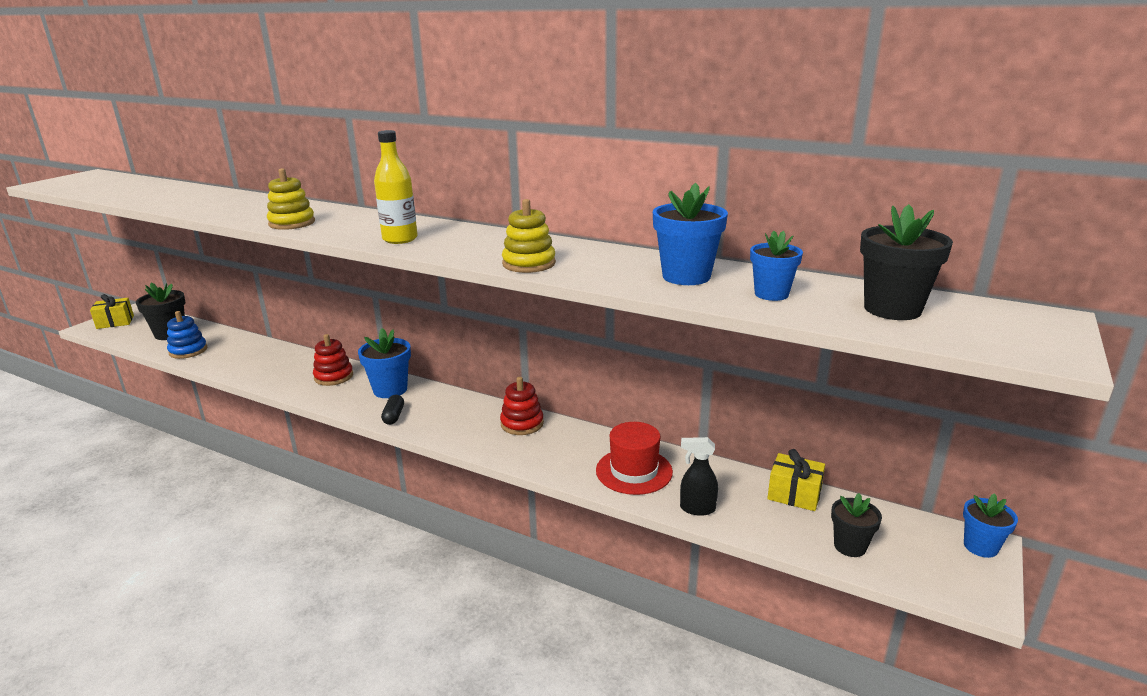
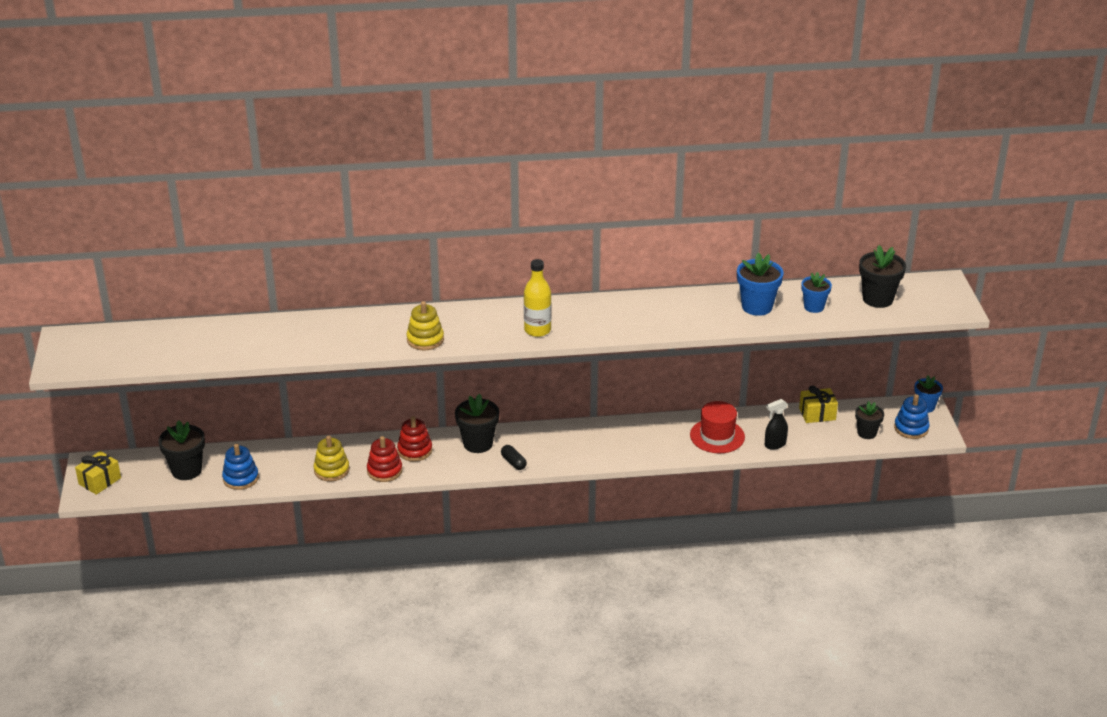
camera: 35 degrees left, 10 degrees up
blue flower pot [358,328,411,398] -> black flower pot [455,394,499,453]
red stacking toy [500,377,544,435] -> red stacking toy moved to [367,436,402,482]
yellow stacking toy [502,199,556,273] -> yellow stacking toy moved to [313,436,350,481]
none -> blue stacking toy [894,394,930,439]

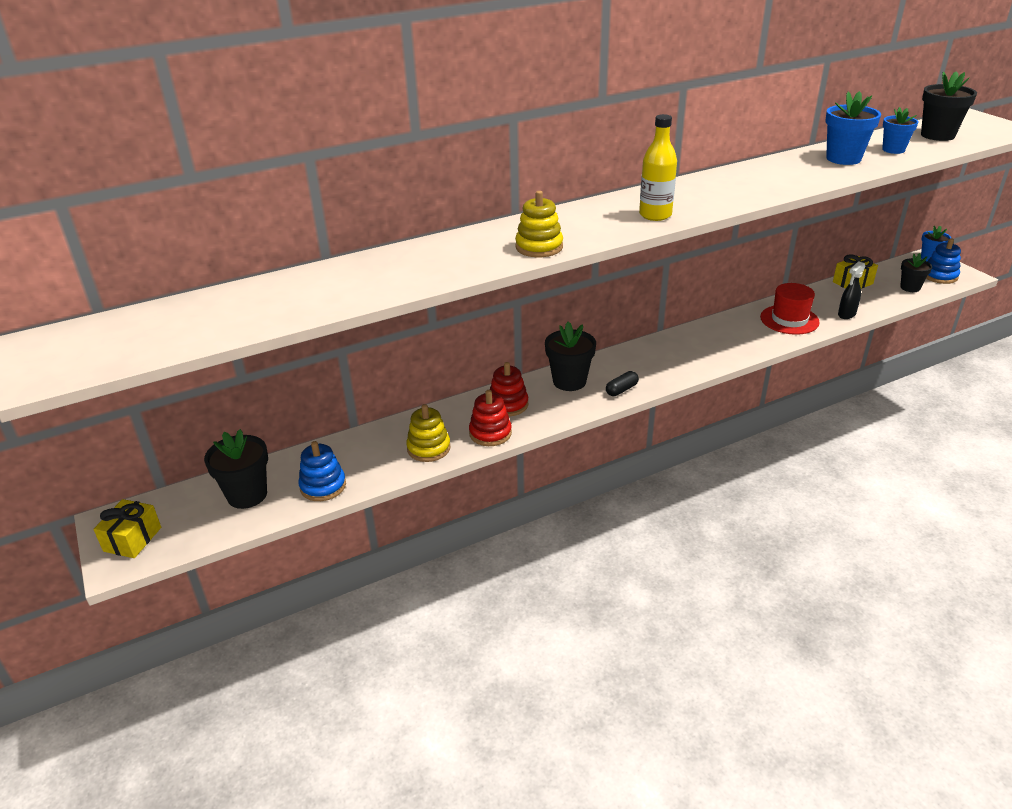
camera: 20 degrees left, 0 degrees up
black capsule [501,445,527,470] -> black capsule turned 75 degrees counterclockwise [606,371,639,396]

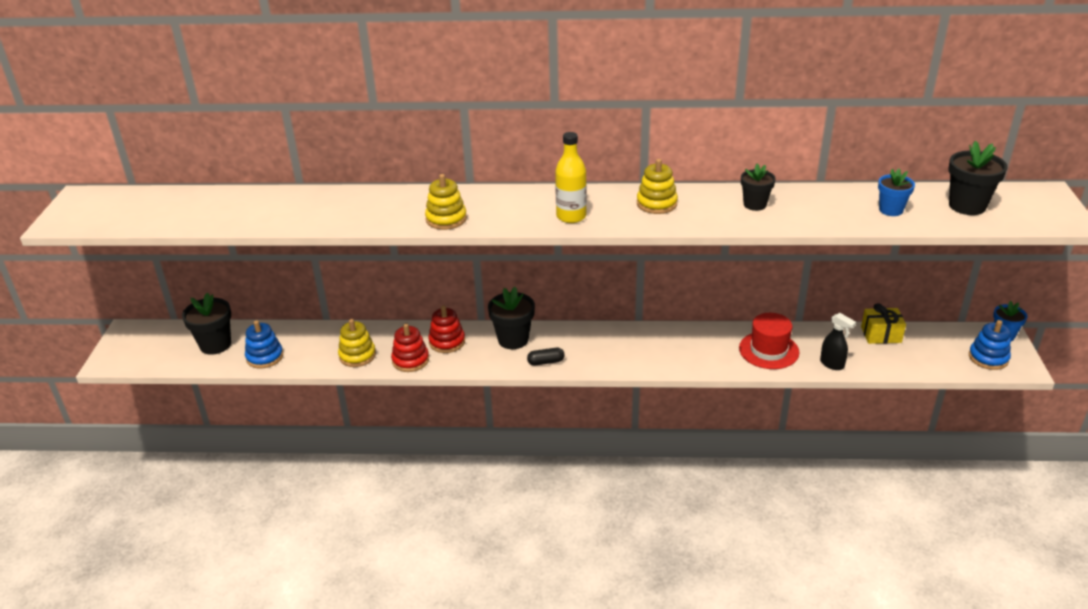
camera: 30 degrees right, 0 degrees up
yellow gift [93,499,161,558] -> none
blue flower pot [825,91,881,165] -> none
black spray bottle [838,262,865,319] -> black spray bottle turned 120 degrees counterclockwise [820,313,856,370]
black flower pot [900,253,932,292] -> black flower pot moved to [741,163,776,211]
none -> yellow stacking toy [637,159,678,214]

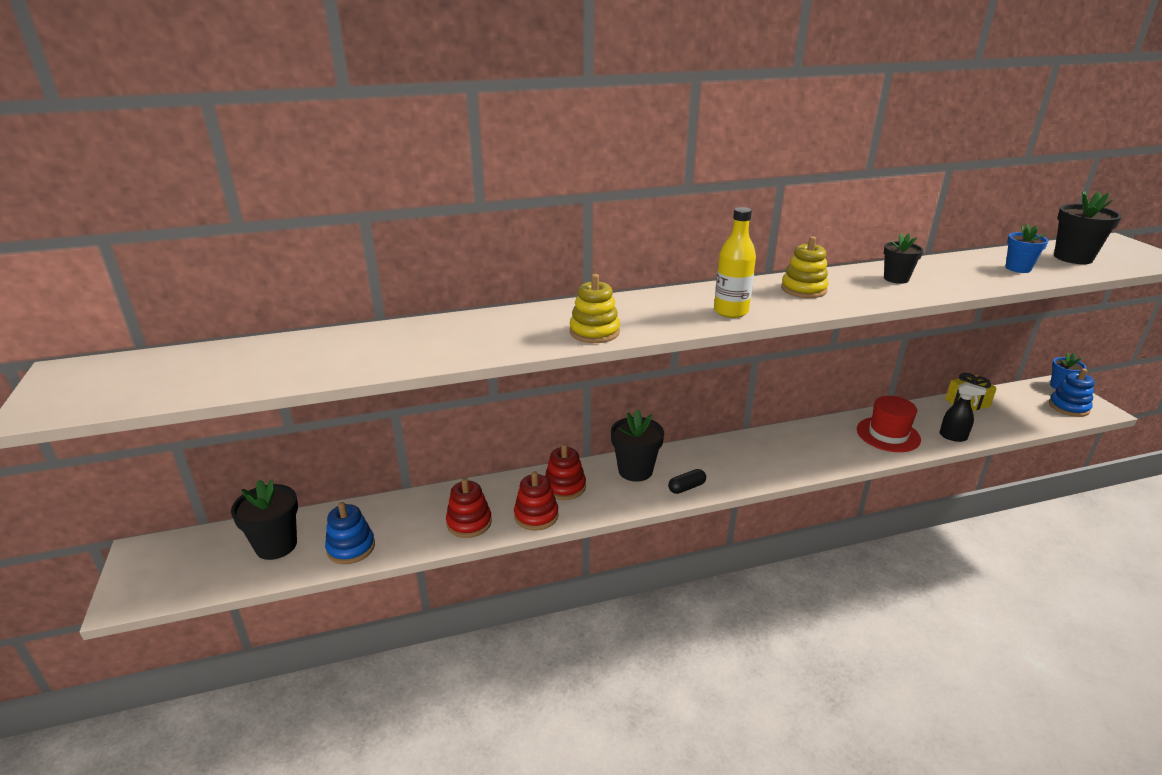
camera: 20 degrees left, 5 degrees down
yellow stacking toy [338,319,376,367] -> red stacking toy [446,478,492,538]

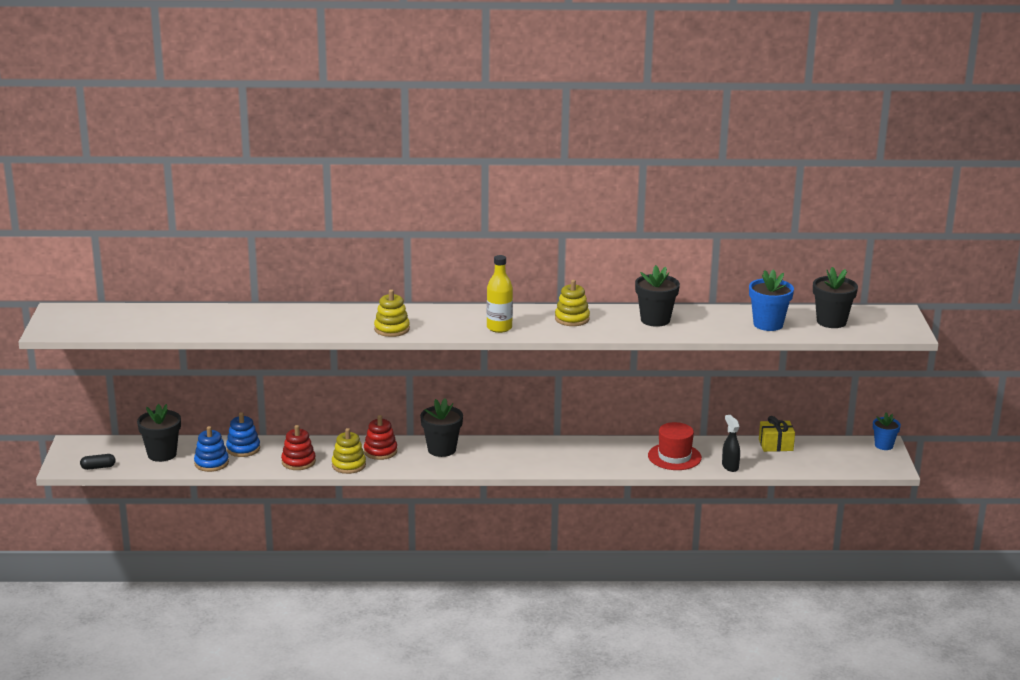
camera: 15 degrees right, 5 degrees down
red stacking toy [514,471,559,531] -> yellow stacking toy [332,428,366,474]
black capsule [668,469,706,494] -> black capsule moved to [80,454,116,470]
black flower pot [884,233,924,284] -> black flower pot [635,265,680,327], size x1.54
black spray bottle [939,382,986,442] -> black spray bottle turned 150 degrees counterclockwise [722,415,740,472]
blue flower pot [1006,224,1048,273] -> blue flower pot [749,269,794,331], size x1.54
blue stacking toy [1049,368,1095,417] -> blue stacking toy moved to [226,412,260,457]

